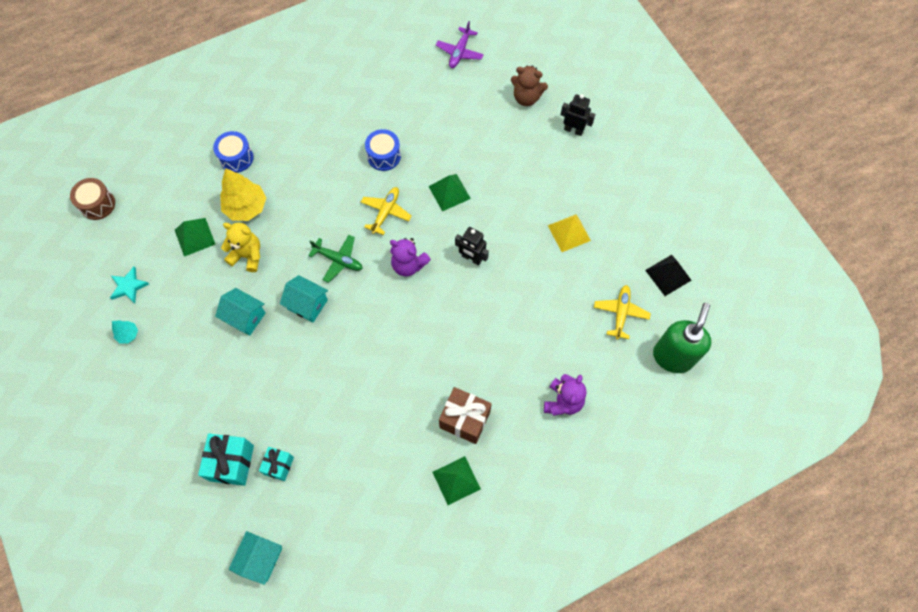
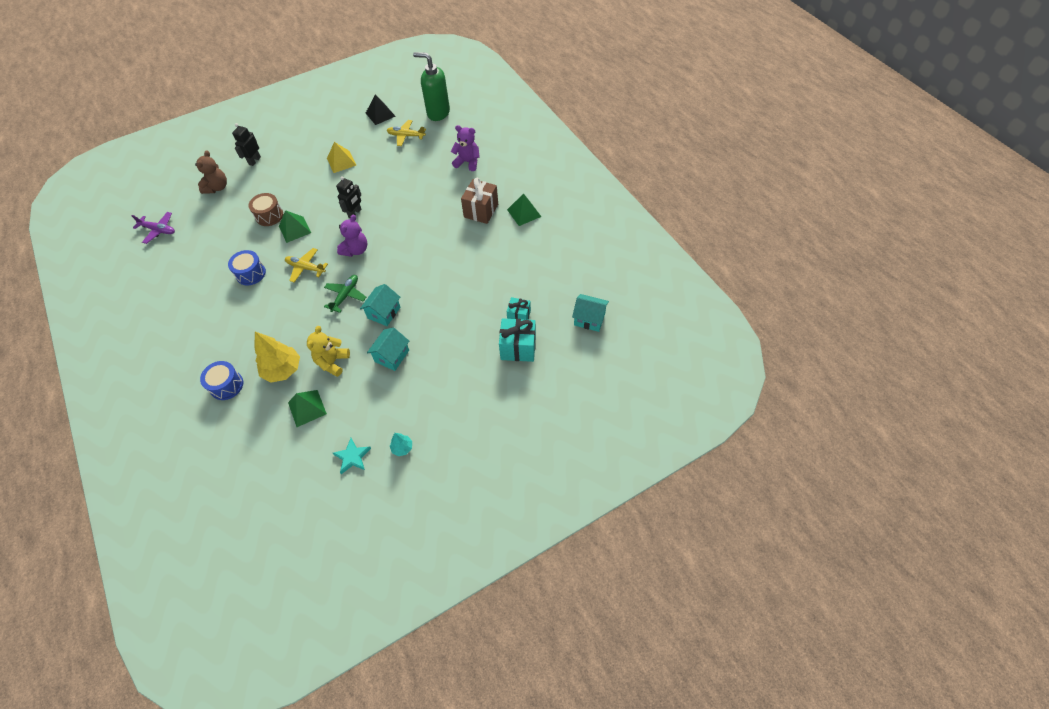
camera: 90 degrees left, 10 degrees down
brown drum [70,178,115,220] -> brown drum moved to [248,193,283,226]

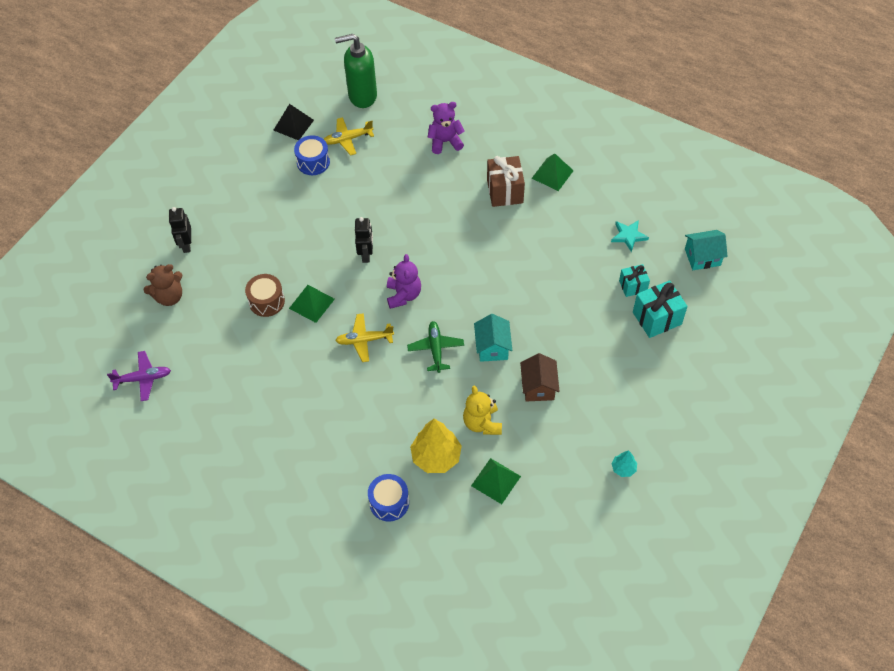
camera: 30 degrees left, 0 degrees up
brown teddy bear [195,150,227,194] -> brown teddy bear turned 75 degrees clockwise [143,264,182,306]
blue drum [228,250,266,285] -> blue drum moved to [294,135,330,175]
yellow pyramid [327,142,356,173] -> none
turquoise star [333,438,371,474] -> turquoise star moved to [611,220,649,252]
turquoise house [367,327,409,371] -> brown house [520,353,560,402]

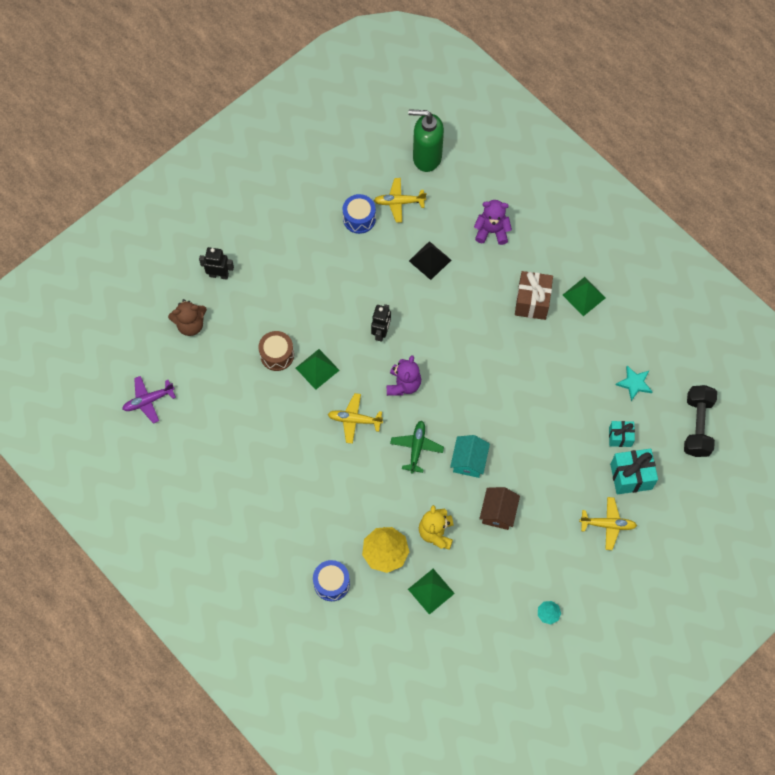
camera: 15 degrees right, 10 degrees up
purple plane [107,351,171,401] -> purple plane turned 150 degrees clockwise [122,376,176,424]
black robot [169,207,191,253] -> black robot turned 90 degrees clockwise [199,247,234,280]
black pyramid [273,104,314,140] -> black pyramid moved to [409,241,451,280]
turquoise house [685,230,728,270] -> black dumbbell [684,385,717,457]
none -> yellow plane [579,497,637,550]

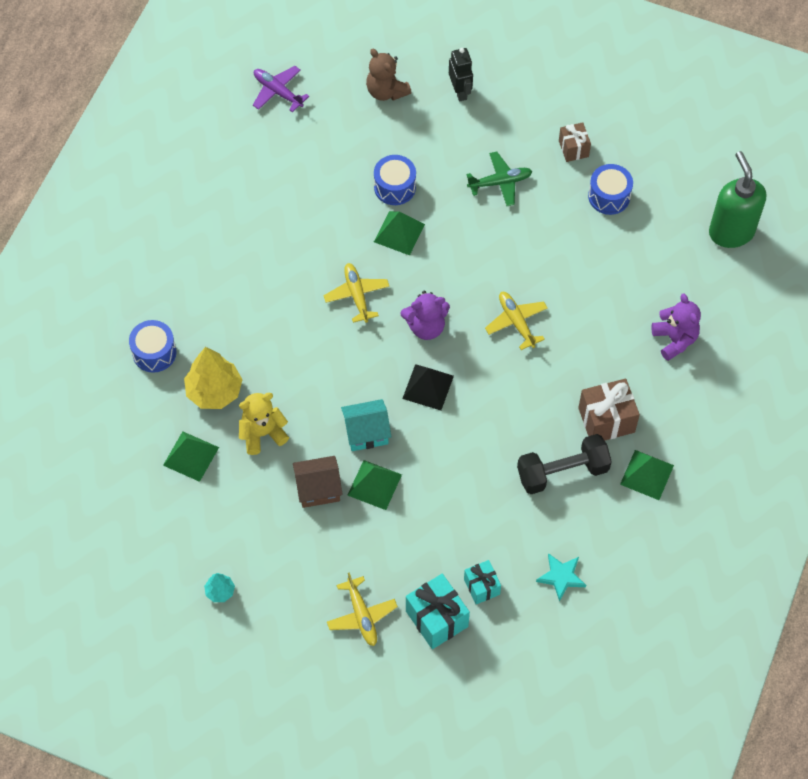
camera: 65 degrees right, 5 degrees down
brown drum [258,331,294,371] -> blue drum [374,155,416,205]
black robot [371,304,391,342] -> none
yellow plane [374,178,427,223] -> yellow plane moved to [485,292,548,350]
green plane [390,421,444,474] -> green plane moved to [466,151,532,206]
black pyramid [409,241,451,280] -> black pyramid moved to [402,364,454,410]
black dumbbell [684,385,717,457] -> black dumbbell moved to [517,434,612,494]
none -> green pyramid [347,460,402,510]
none -> brown gift [559,122,591,162]

